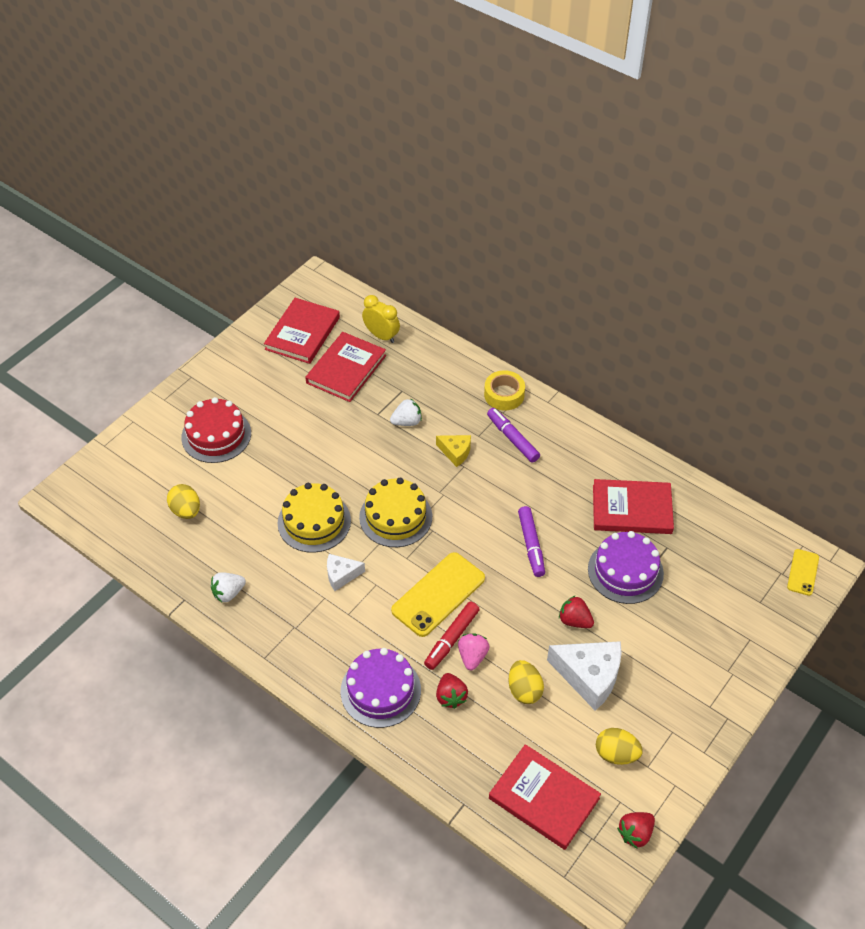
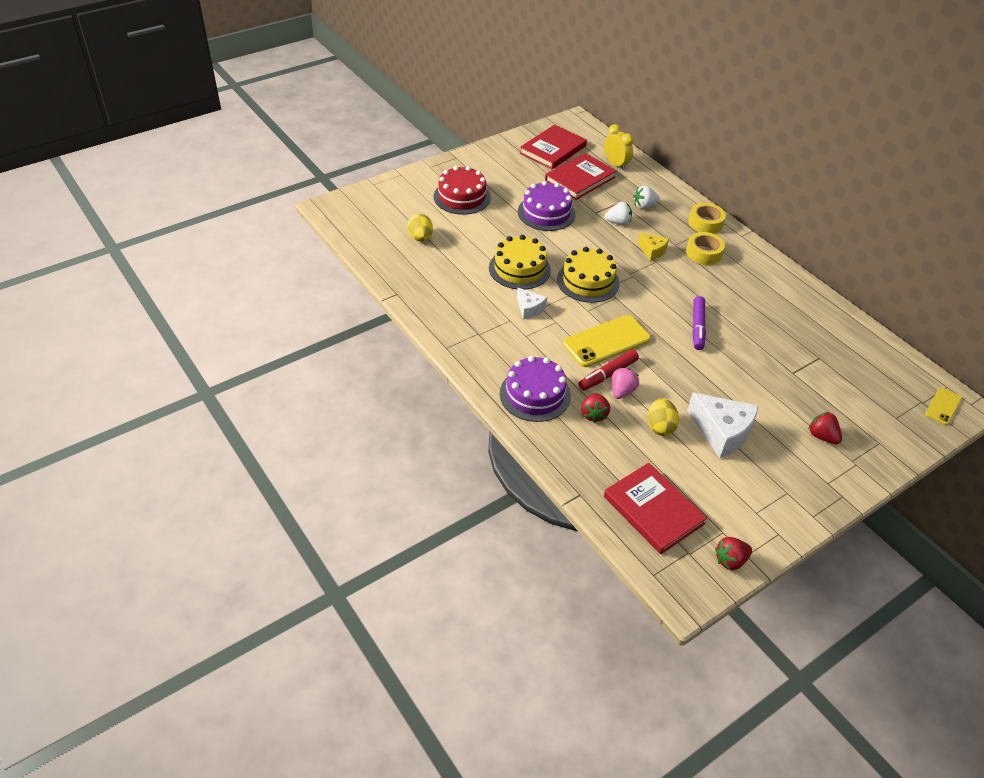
camera: 15 degrees right, 5 degrees down
white strawberry [211,572,246,602] -> white strawberry moved to [634,186,660,209]
white cheese [327,554,365,591] -> white cheese turned 135 degrees counterclockwise [517,288,547,319]
purple marker [487,408,540,463] -> yellow tape [686,232,725,265]
red strawberry [559,596,594,628] -> red strawberry moved to [808,412,842,444]
purple cake [588,531,664,604] -> purple cake moved to [518,181,575,231]
red book [593,479,674,534] -> none
yellow egg [596,728,643,765] -> none

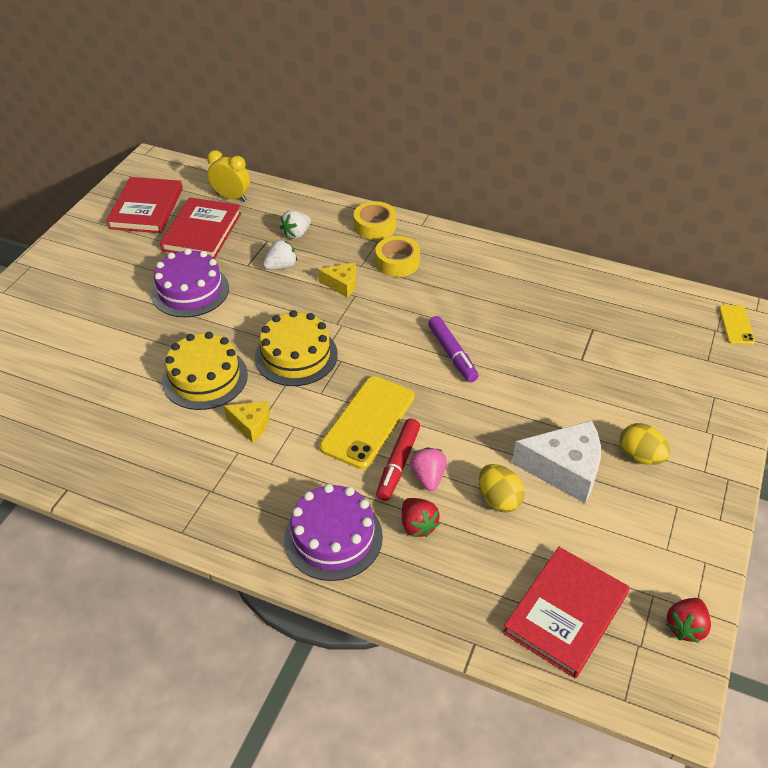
camera: 30 degrees left, 0 degrees up
yellow egg [407,214,433,242] -> yellow egg moved to [619,423,670,465]
red cake [434,166,491,215] -> none
white cheese [517,288,547,319] -> yellow cheese [224,401,270,443]
red book [604,463,707,554] -> red book turned 75 degrees counterclockwise [503,547,630,678]
red strawberry [808,412,842,444] -> none

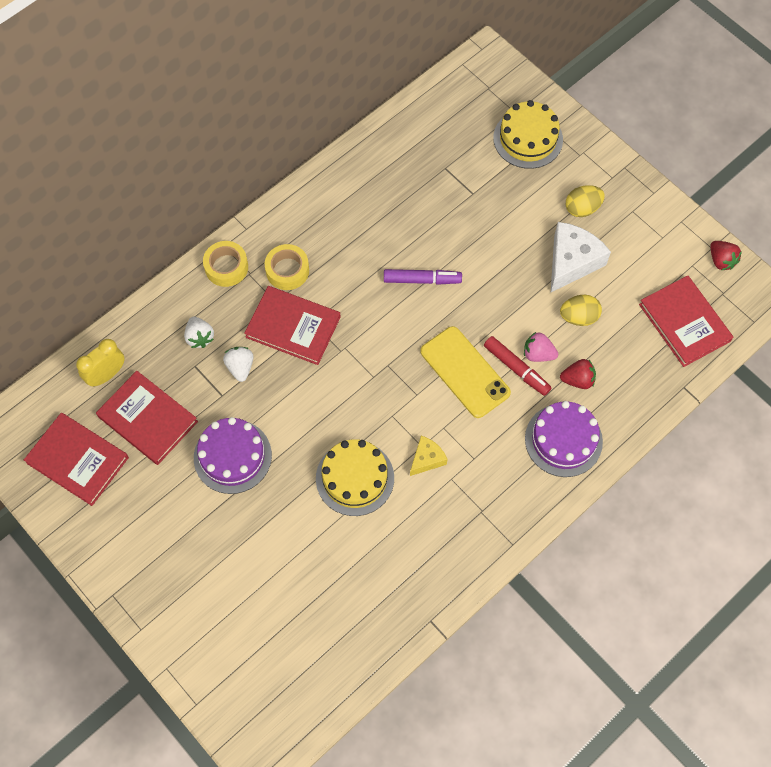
camera: 65 degrees left, 20 degrees up
yellow cake [255,310,338,386] -> yellow cake moved to [493,100,563,169]
yellow cheese [318,262,357,298] -> red book [244,286,341,365]
yellow phone [719,305,755,345] -> none

